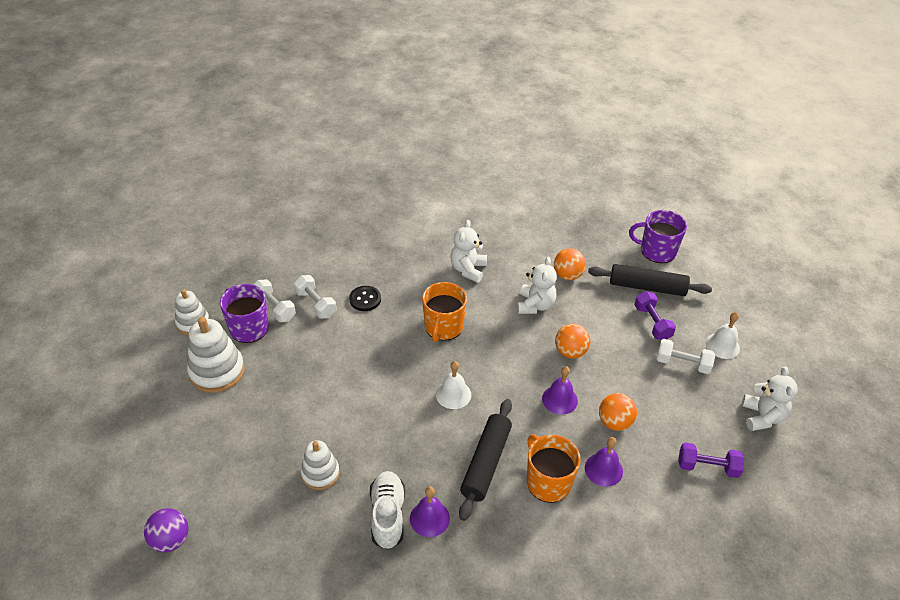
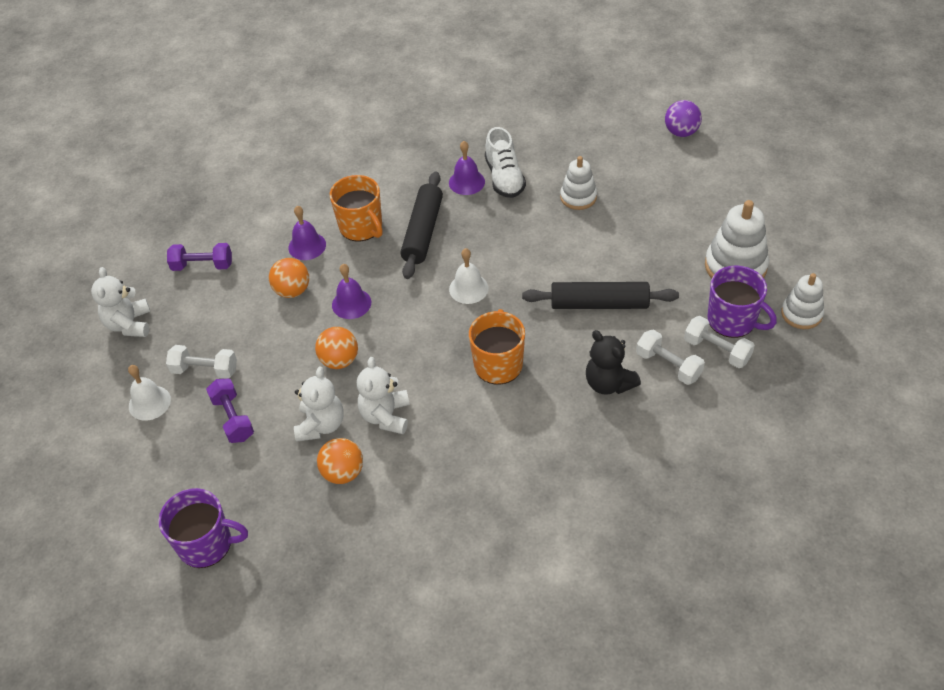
camera: 175 degrees right, 5 degrees up
black button [349,286,381,311] -> black teddy bear [586,330,641,395]
white teddy bear [450,220,487,283] -> white teddy bear moved to [294,367,344,442]
black rolling pin [588,264,712,296] -> black rolling pin moved to [522,282,679,309]

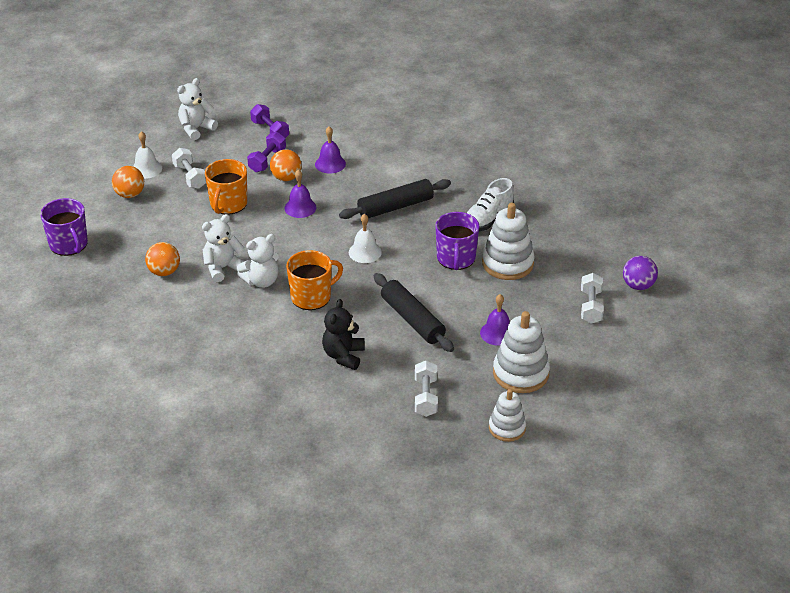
camera: 50 degrees right, 10 degrees down
purple dumbbell [206,379,254,443] -> purple dumbbell moved to [247,132,286,172]
white teddy bear [294,367,344,442] -> white teddy bear moved to [237,234,279,288]
orange ball [315,327,358,369] -> orange ball moved to [112,166,144,198]
orange mug [330,175,383,242] -> orange mug moved to [205,159,247,215]
purple bell [449,141,485,195] -> purple bell moved to [480,294,510,346]
white stacking toy [560,156,597,210] -> white stacking toy [482,203,535,280], size x1.58
white dumbbell [636,330,705,385] -> white dumbbell moved to [581,273,604,324]
purple mug [708,265,777,338] -> purple mug moved to [435,212,480,270]

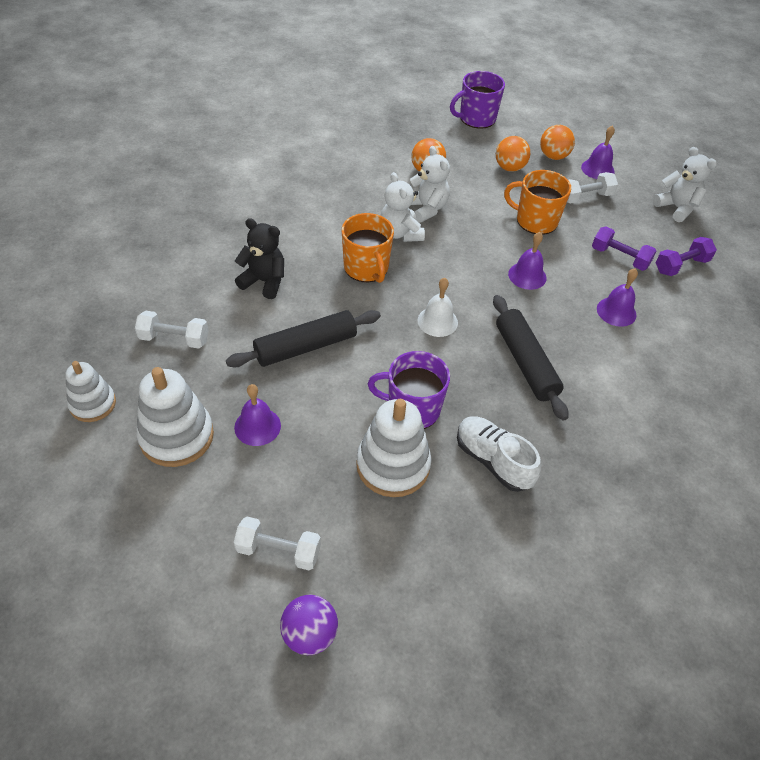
camera: 95 degrees right, 10 degrees up
white bell [133,131,162,179] -> purple bell [581,126,615,179]
orange ball [270,149,302,181] -> orange ball moved to [496,136,530,172]

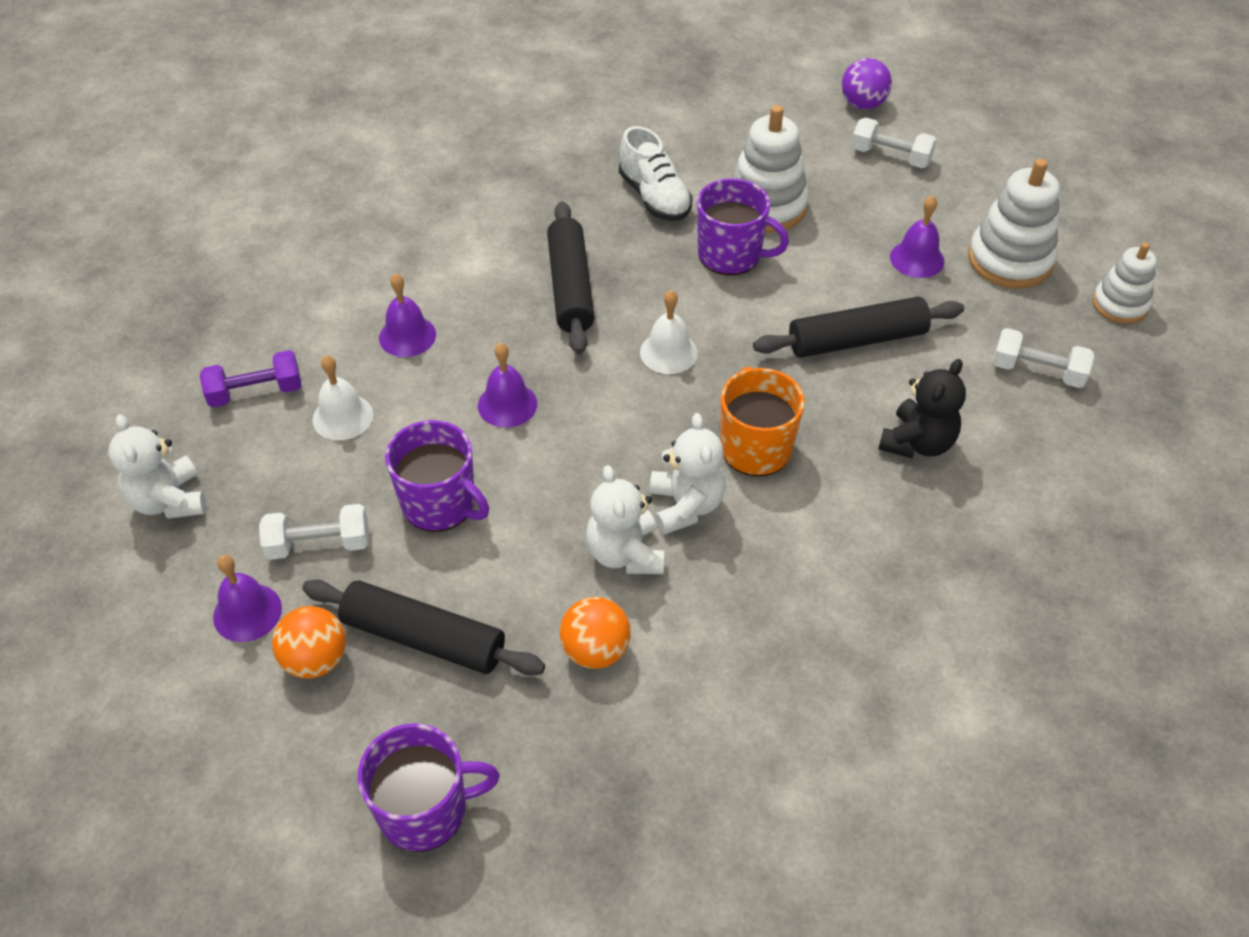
camera: 165 degrees left, 0 degrees up
black teddy bear [235,218,284,299] -> black teddy bear turned 90 degrees counterclockwise [878,359,966,458]
orange ball [496,136,530,172] -> black rolling pin [302,579,545,676]
orange mug [504,170,571,235] -> purple mug [385,420,489,532]
purple dumbbell [592,227,656,271] -> white bell [313,355,373,440]

